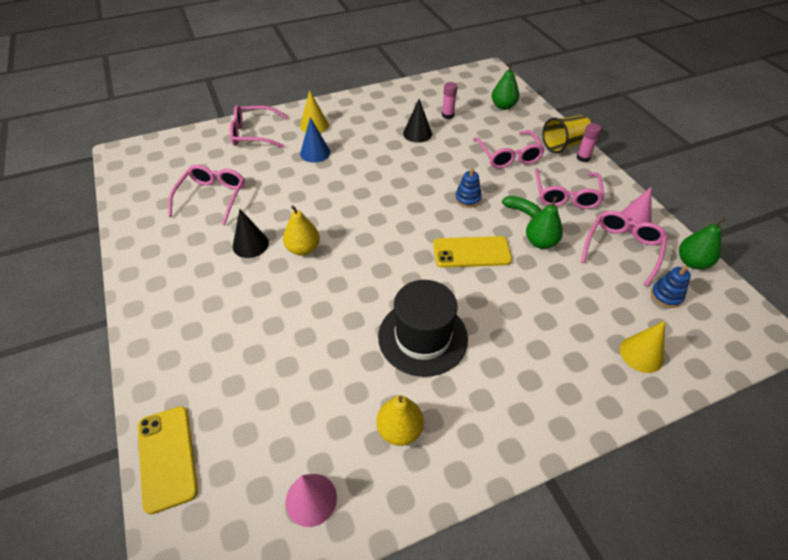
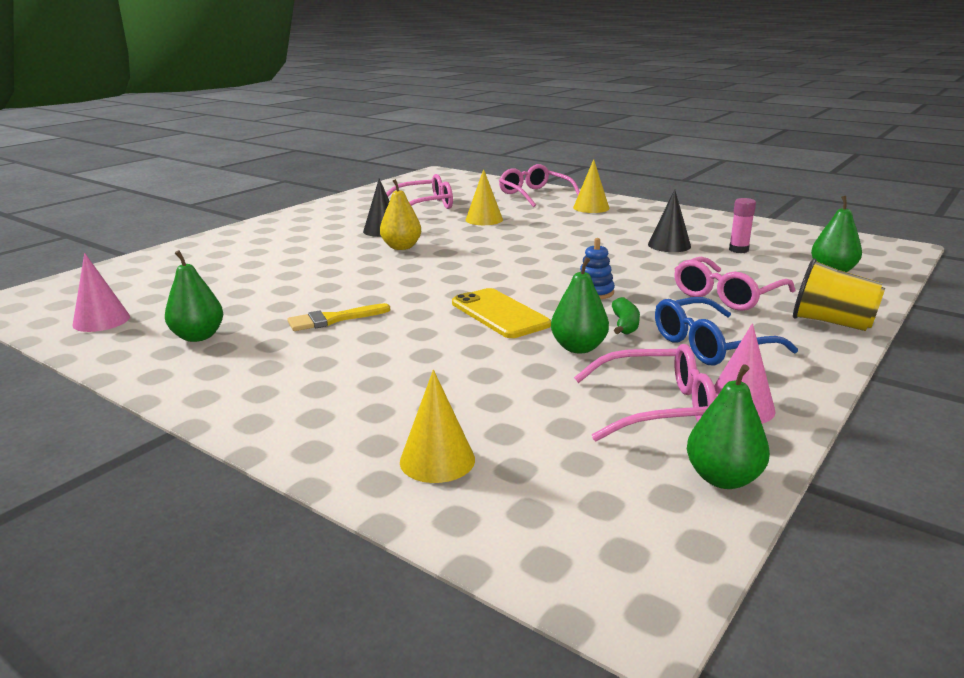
camera: 60 degrees right, 25 degrees down
yellow phone [138,406,198,515] -> none
blue cone [300,117,330,163] -> none
yellow pear [376,395,424,446] -> green pear [165,250,223,342]
black hat [378,280,468,377] -> yellow brush [287,303,390,331]
pink glasses [535,168,604,209] -> blue glasses [655,297,798,365]
pink glue stick [576,123,601,162] -> none
blue stacking toy [651,266,691,308] -> none
none -> yellow cone [466,169,503,225]

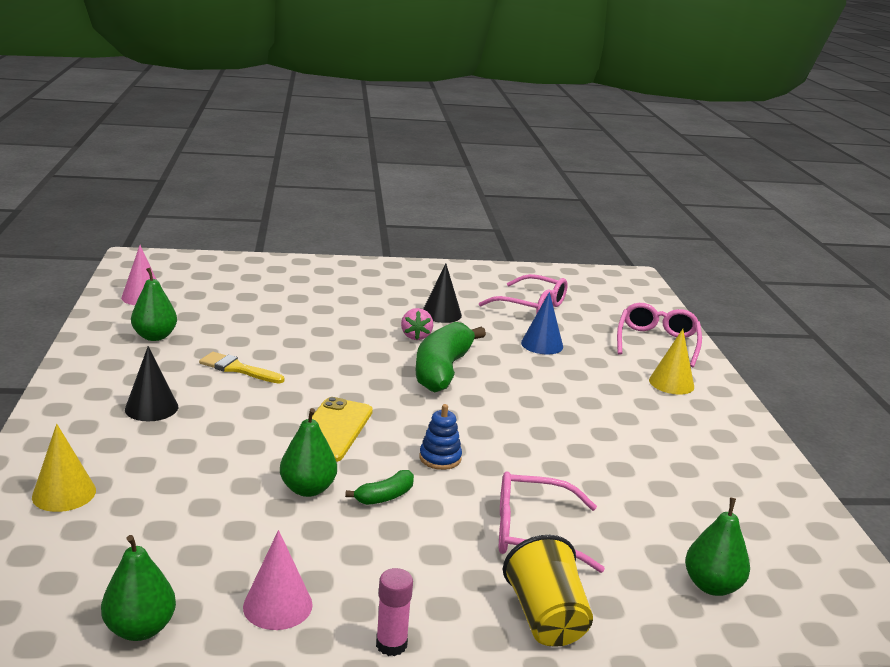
camera: 45 degrees right, 0 degrees up
yellow pear [380,179,421,250] -> pink strawberry [401,308,433,340]
yellow cone [466,169,503,225] -> blue cone [521,292,563,354]
pink glasses [574,344,717,441] -> none
black cone [648,189,691,252] -> black cone moved to [125,346,178,421]
blue glasses [655,297,798,365] -> none
pink glue stick [729,198,756,253] -> pink glue stick moved to [376,568,413,656]
none -> green banana [416,322,486,392]

